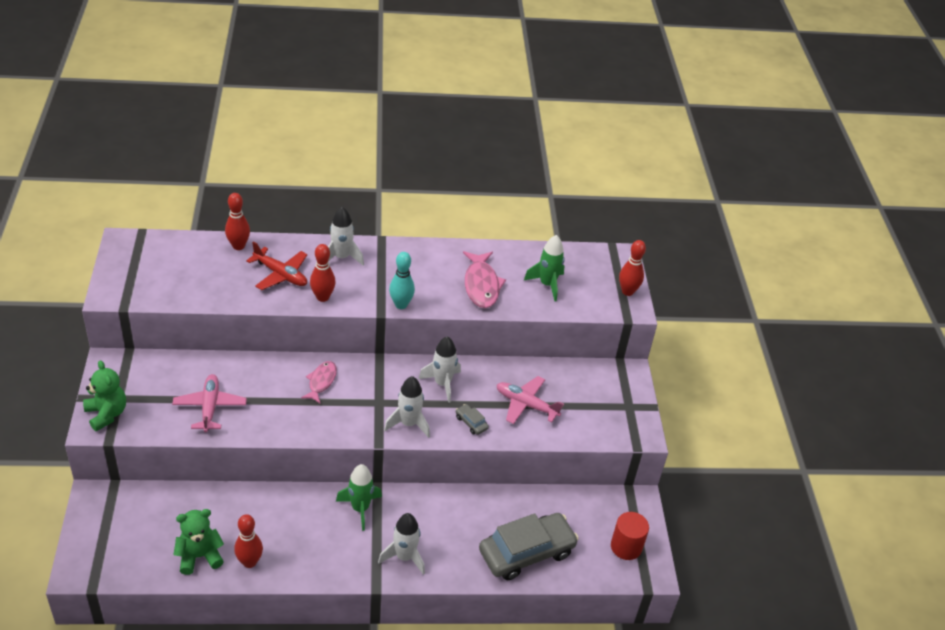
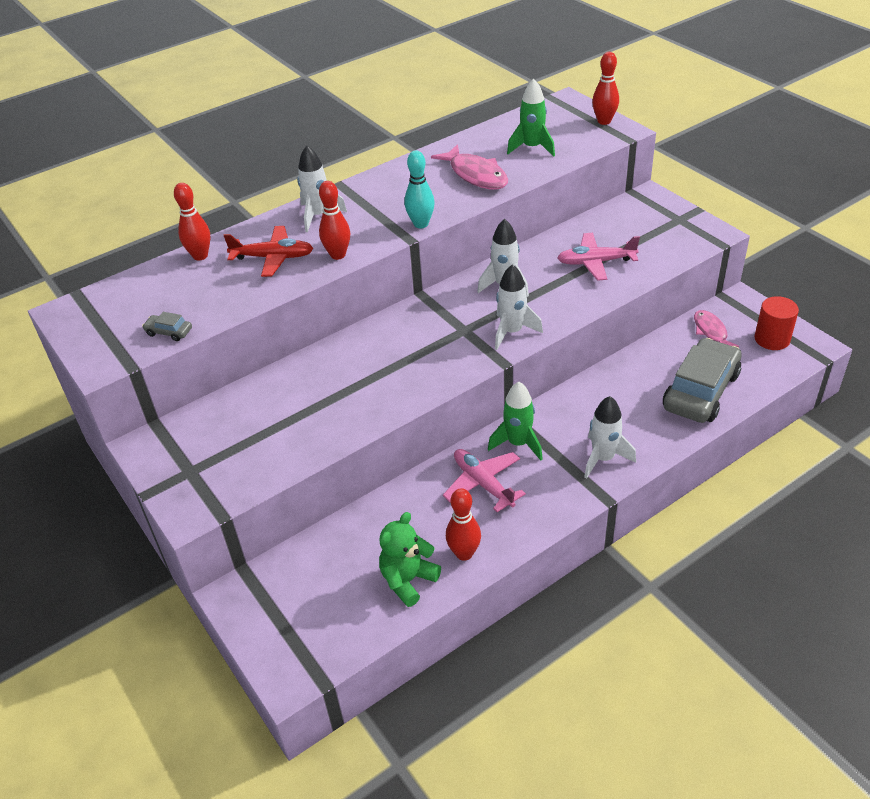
camera: 25 degrees left, 0 degrees up
green teddy bear [83,360,126,431] -> none
pink plane [172,374,247,432] -> pink plane moved to [443,449,526,512]
pink fish [301,361,337,403] -> pink fish moved to [694,310,739,347]
grey car [456,404,489,435] -> grey car moved to [142,312,192,341]

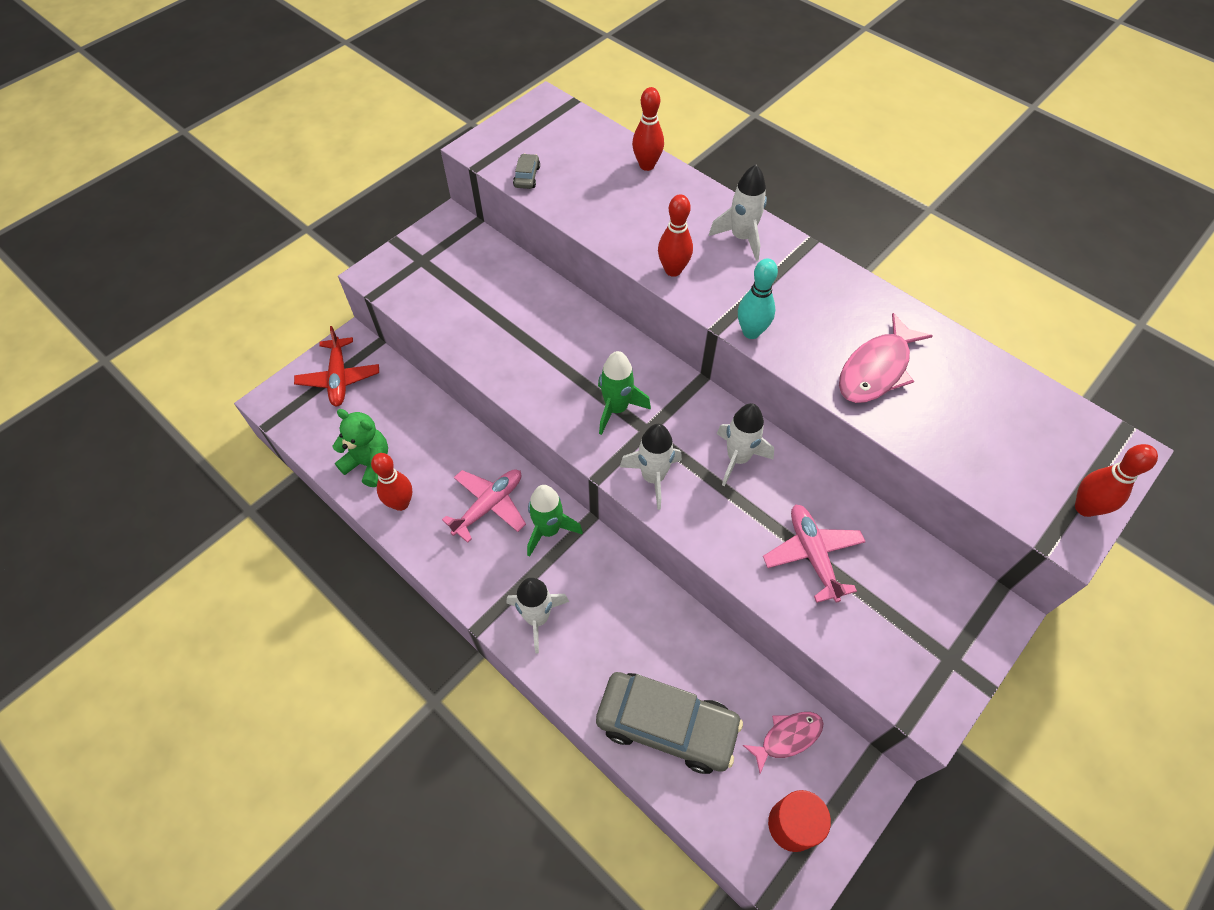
camera: 75 degrees right, 15 degrees up
red plane [223,226,313,277] -> red plane moved to [294,326,379,407]
green rocket [507,79,555,157] -> green rocket moved to [598,351,651,435]

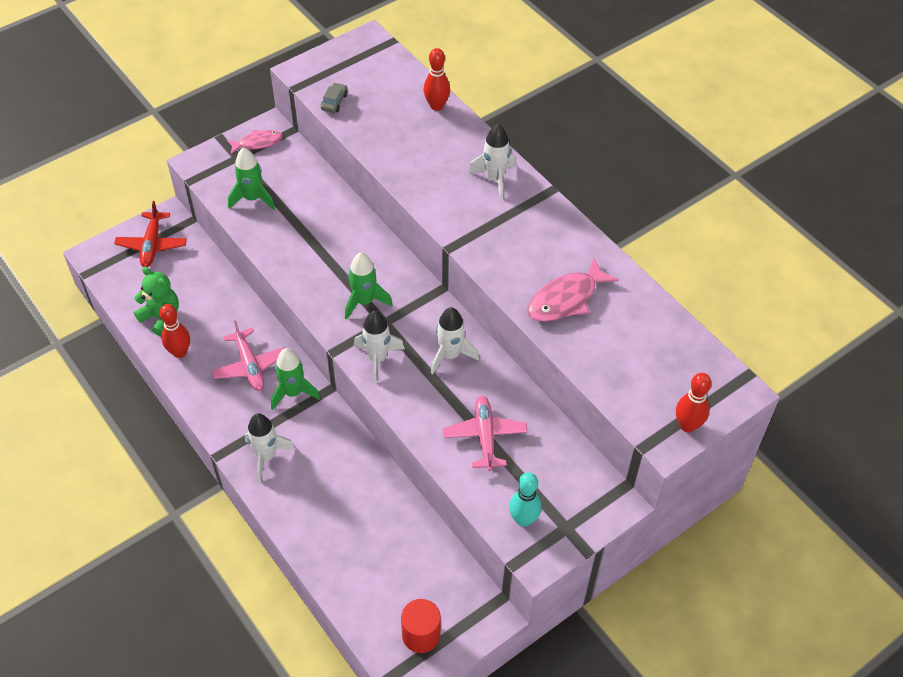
camera: 10 degrees right, 5 degrees down
pink plane [442,469,526,543] -> pink plane turned 105 degrees clockwise [211,320,285,391]
grey car [596,672,743,774] -> none
red bowling pin [658,194,693,277] -> none
turquoise bowling pin [738,258,778,339] -> turquoise bowling pin moved to [509,472,542,527]
pink fish [743,712,824,774] -> pink fish moved to [227,130,283,154]
none -> green rocket [228,147,275,210]

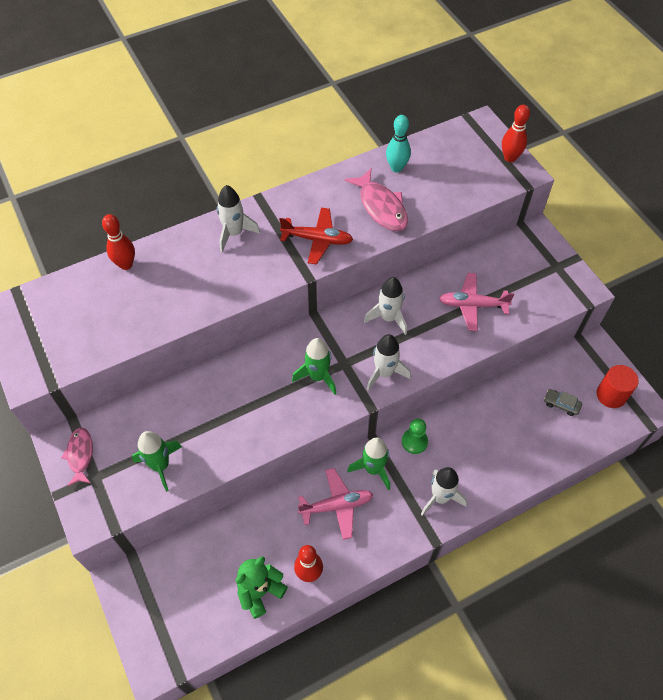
camera: 80 degrees left, 5 degrees up
red plane [114,201,187,267] -> red plane moved to [279,208,353,265]
grey car [321,82,348,113] -> grey car moved to [544,389,582,416]
turquoise bowling pin [509,472,542,527] -> turquoise bowling pin moved to [386,115,411,172]
none -> green pawn [402,418,428,454]

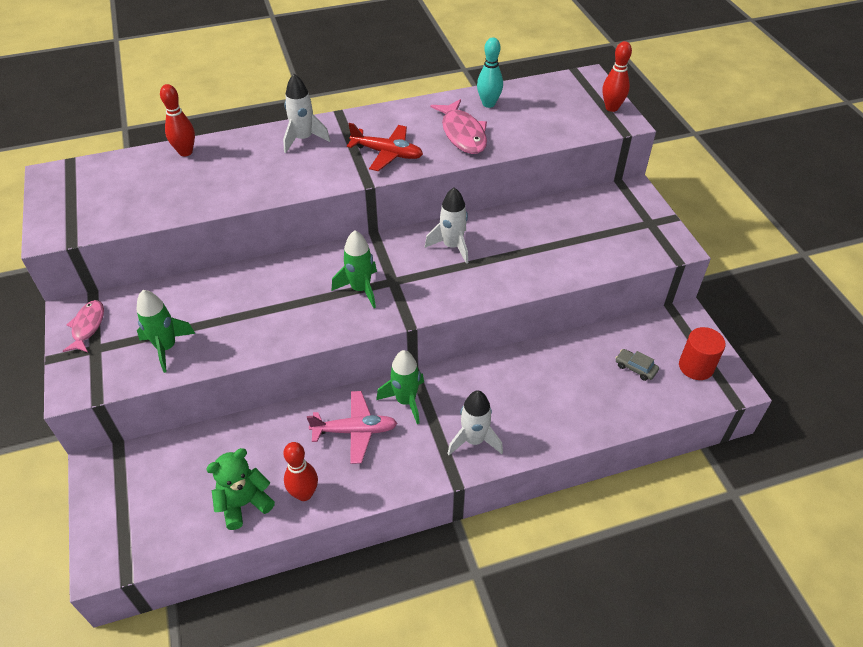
camera: 10 degrees right, 10 degrees down
white rocket [367,334,411,391] -> none
green pawn [402,418,428,454] -> none
pink plane [439,273,514,331] -> none

